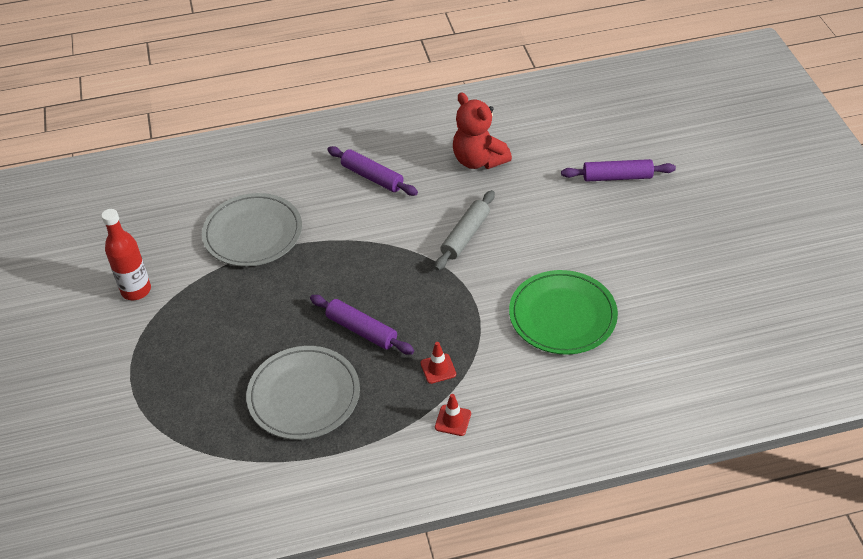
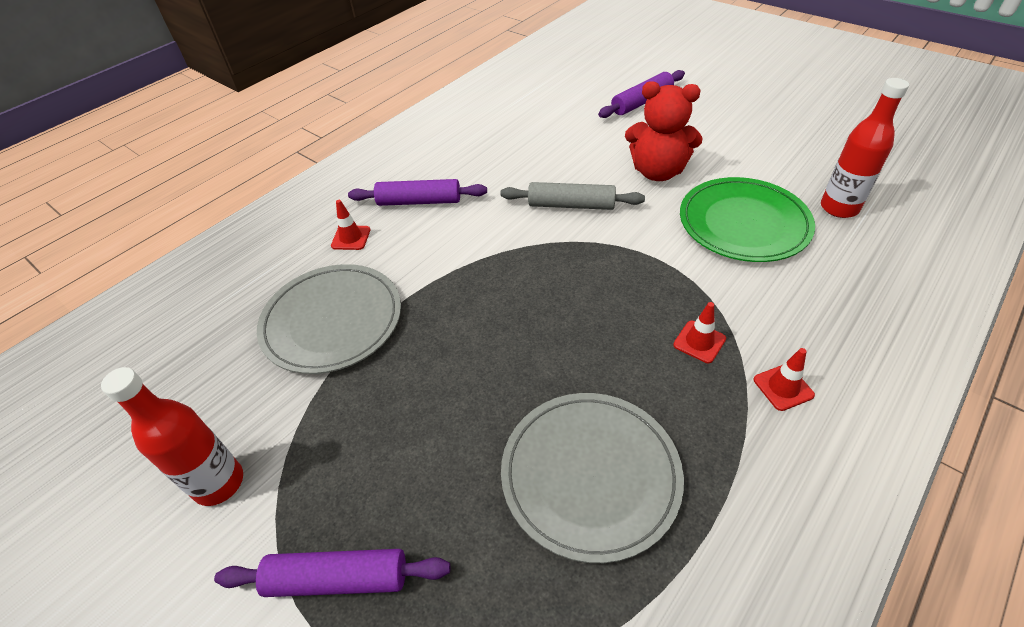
camera: 35 degrees left, 0 degrees up
purple rolling pin [310,295,414,355] -> purple rolling pin moved to [214,549,450,597]
grey rolling pin [435,190,495,271] -> grey rolling pin turned 75 degrees counterclockwise [500,182,645,210]
red teddy bear [453,92,512,169] -> red teddy bear moved to [625,81,703,181]
none -> red traffic cone [331,200,371,250]
none -> red bottle [821,78,909,218]

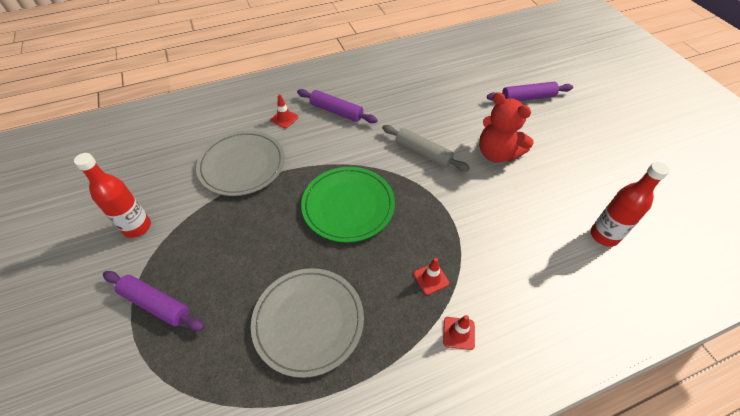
camera: 25 degrees right, 5 degrees up
green plate [680,177,815,262] -> green plate moved to [301,167,395,243]

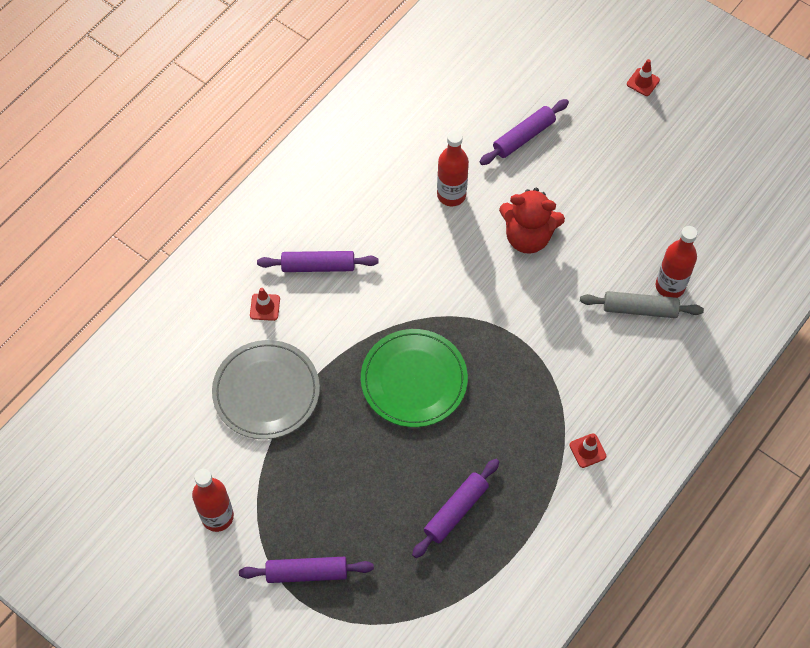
camera: 30 degrees left, 10 degrees up
grey plate [251,268,364,378] -> purple rolling pin [412,459,499,558]
grey rolling pin [382,125,470,171] -> grey rolling pin moved to [580,291,704,318]
red traffic cone [413,258,449,295] -> red traffic cone moved to [627,59,660,96]
none -> red bottle [437,130,469,206]

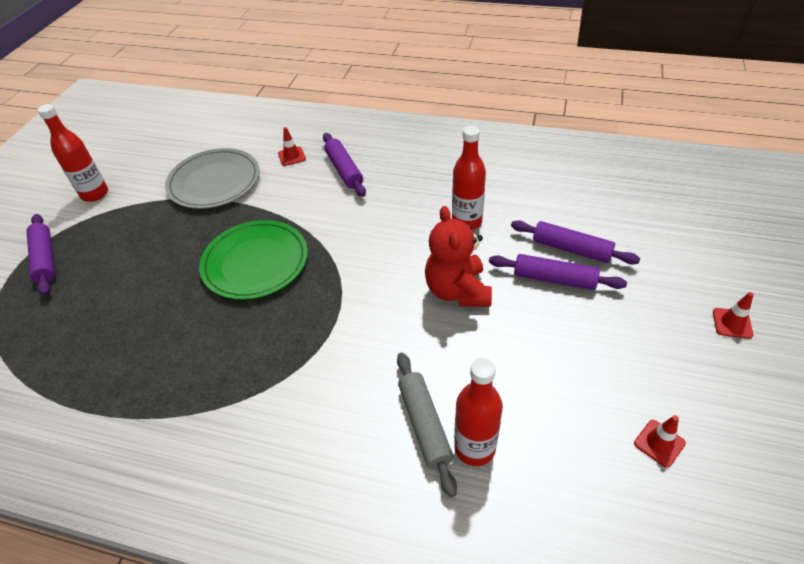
camera: 70 degrees right, 15 degrees down
purple rolling pin [412,459,499,558] -> purple rolling pin moved to [489,254,627,290]
red traffic cone [569,433,606,468] -> red traffic cone moved to [634,415,686,468]

